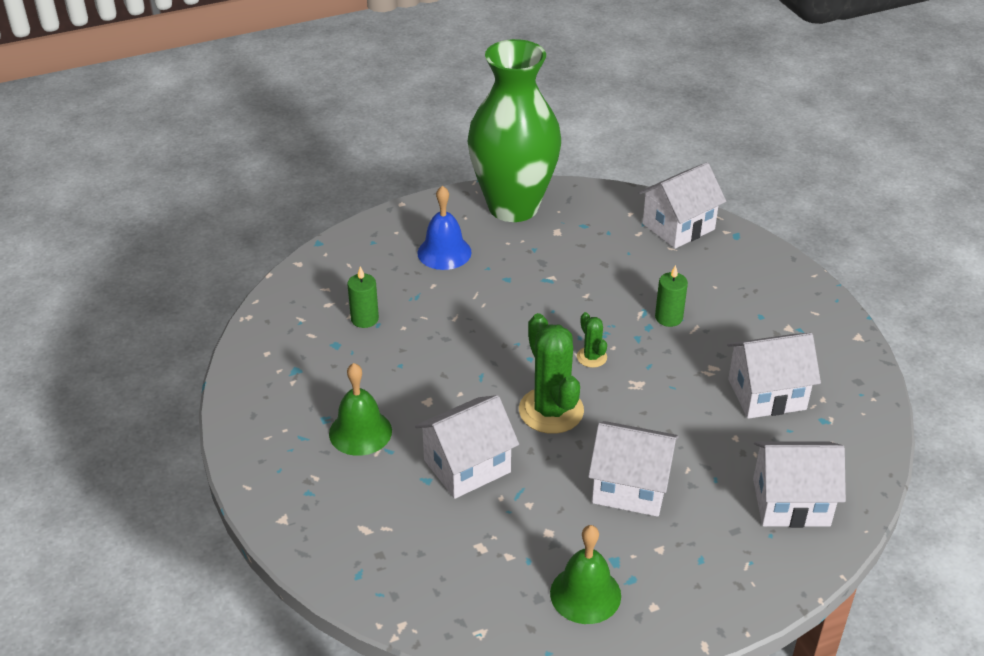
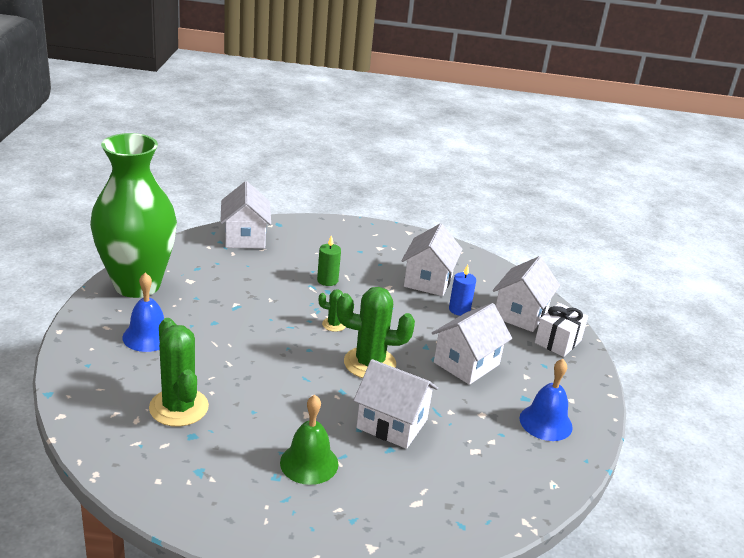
camera: 65 degrees left, 10 degrees down
green candle [347,267,379,328] -> green cactus [149,318,209,427]
white house [415,395,519,499] -> white house turned 60 degrees counterclockwise [353,359,438,449]
green bell [550,525,621,624] -> blue bell [520,359,573,441]
none -> blue candle [449,265,476,316]
none -> white gift [535,303,588,357]

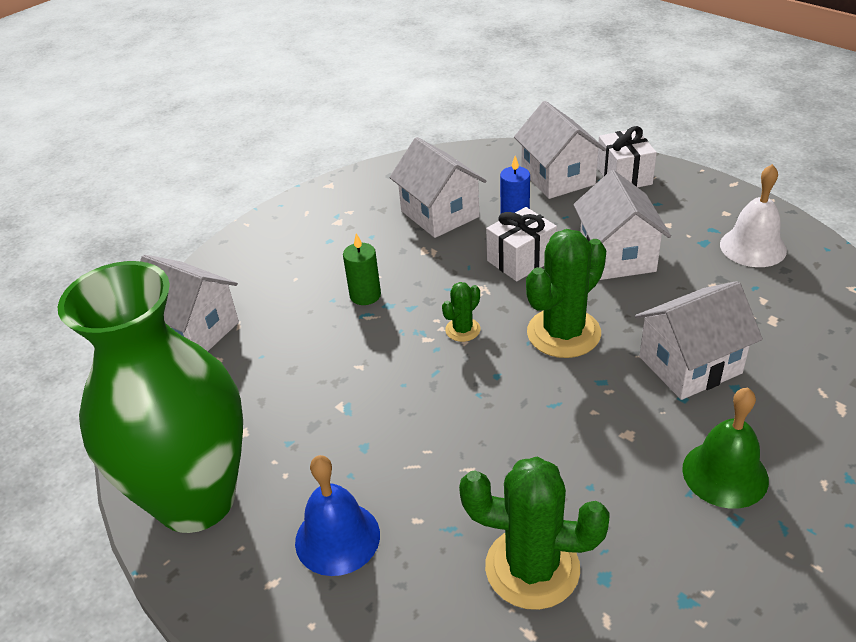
camera: 45 degrees left, 10 degrees up
blue bell [520,359,573,441] -> white bell [720,164,787,267]
none -> white gift [486,207,557,281]

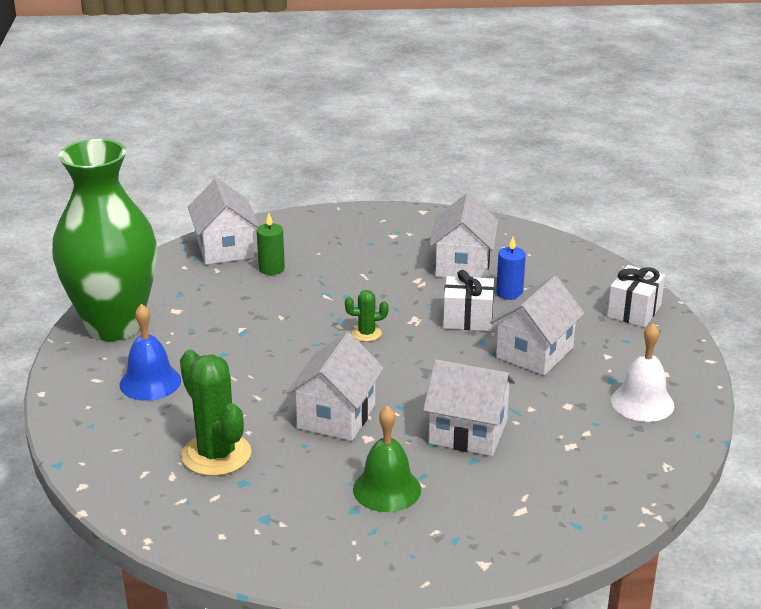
camera: 40 degrees right, 10 degrees down
green candle [343,233,381,305] -> green candle moved to [257,213,285,275]
white house [514,101,606,199] -> white house moved to [287,332,384,441]
green cactus [526,229,607,358] -> none

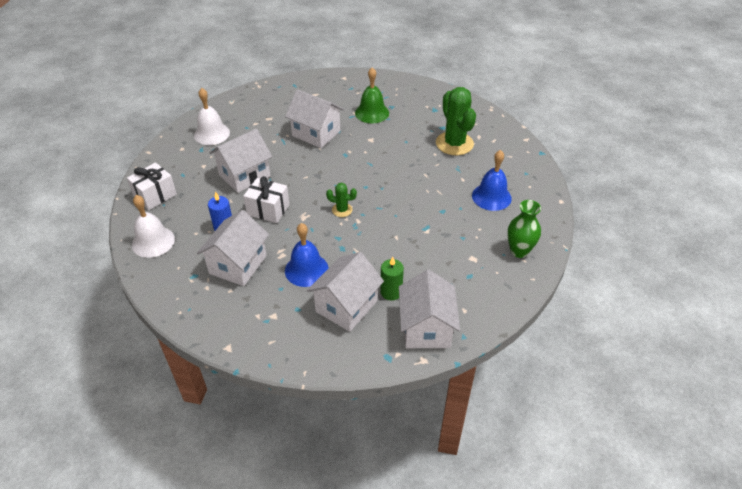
camera: 165 degrees left, 15 degrees up
green vase [52,139,157,341] -> green vase [507,200,541,258], size x0.43
white house [287,332,384,441] -> white house moved to [307,252,384,332]
none -> white bell [132,195,175,258]
none -> blue bell [285,223,329,287]

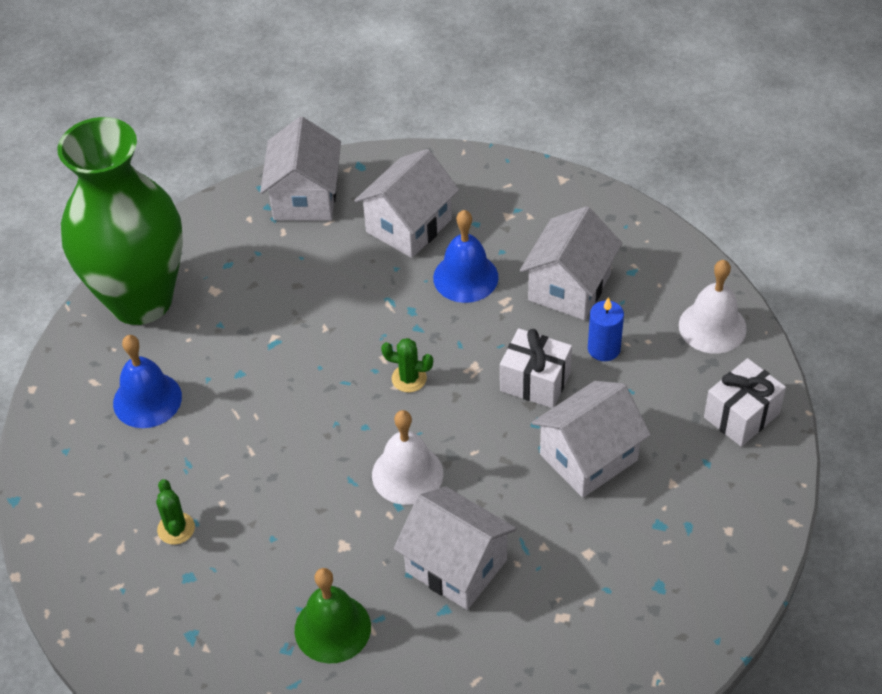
camera: 175 degrees left, 5 degrees up
white bell [194,88,230,145] -> white bell moved to [372,410,443,505]
green candle [380,256,404,300] -> none
green cactus [436,87,476,155] -> green cactus [156,479,195,545], size x0.49
green vase [507,200,541,258] -> green vase [57,117,183,325], size x2.32

